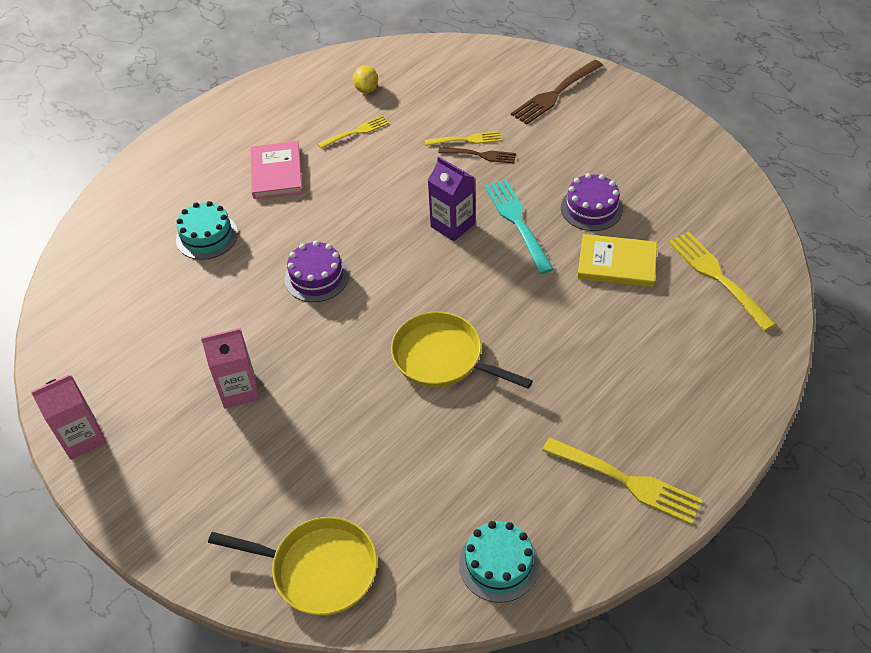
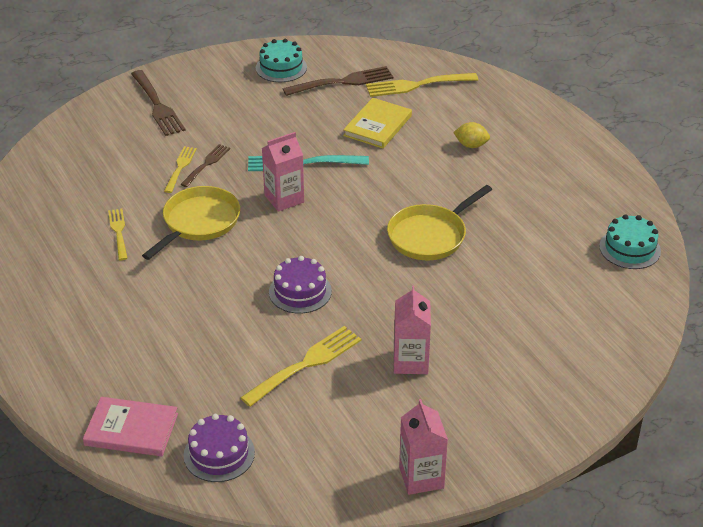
camera: 75 degrees left, 10 degrees down
turquoise cake [176,201,238,260] -> turquoise cake moved to [256,39,307,82]
yellow pan [208,517,377,616] -> yellow pan moved to [142,186,240,260]
pink book [250,141,303,199] -> pink book moved to [83,397,178,456]
yellow lemon [353,65,378,93] -> yellow lemon moved to [453,122,490,148]
purple carton [428,157,475,241] -> pink carton [262,132,304,212]
yellow fork [542,437,703,525] -> yellow fork moved to [240,326,361,407]
purple cake [561,173,623,231] -> purple cake moved to [184,414,255,482]
none -> brown fork [283,66,394,96]

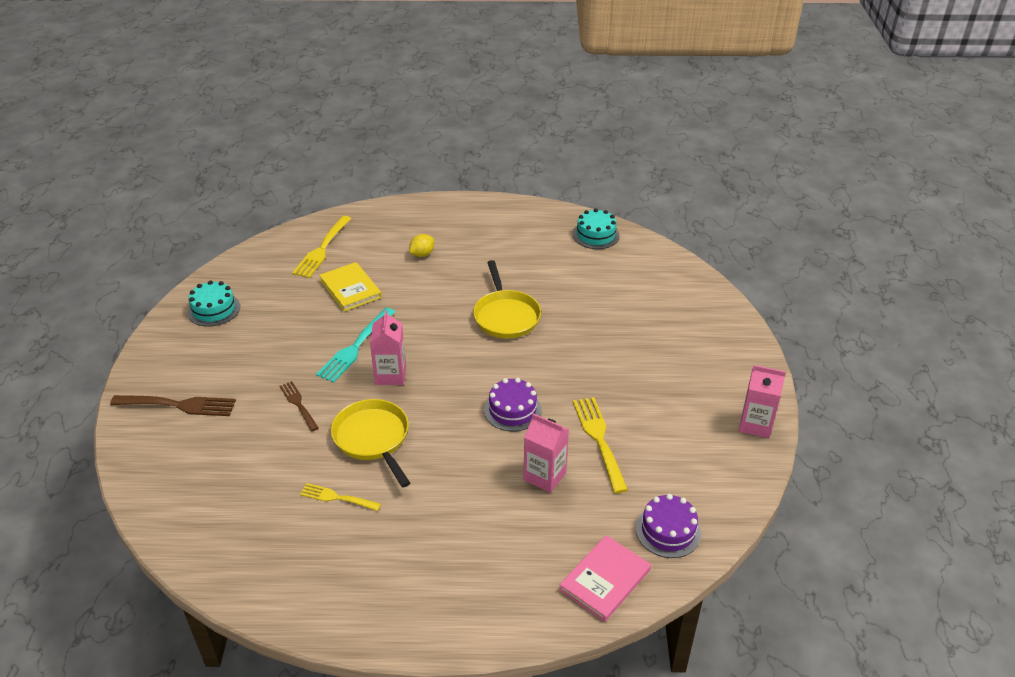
camera: 60 degrees left, 0 degrees up
yellow fork [164,147,197,193] -> none
brown fork [283,66,394,96] -> none
pink carton [394,286,431,374] -> pink carton moved to [524,413,569,493]

